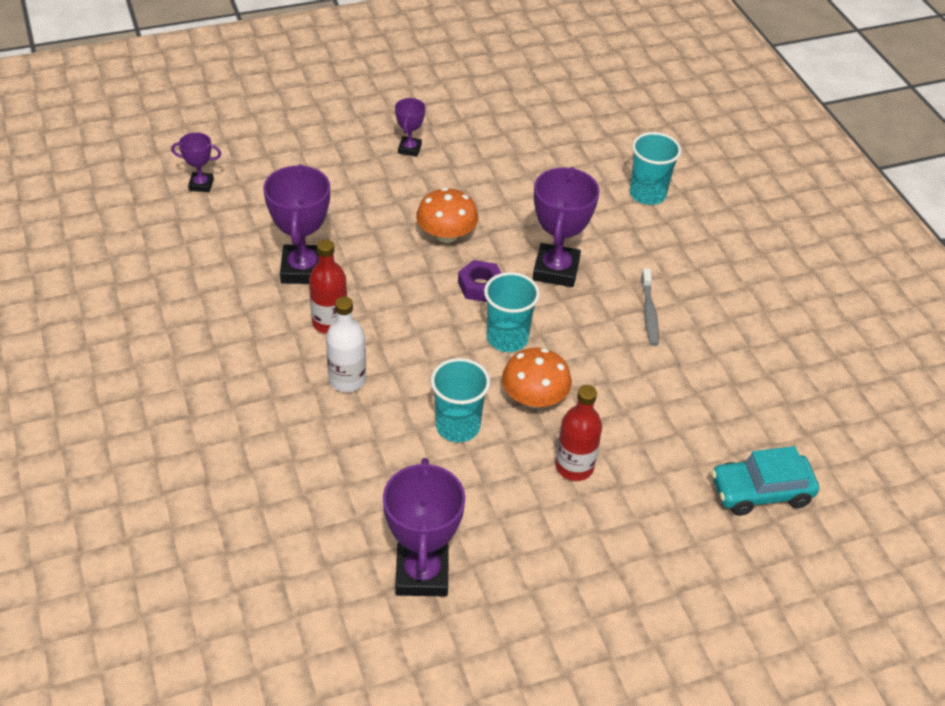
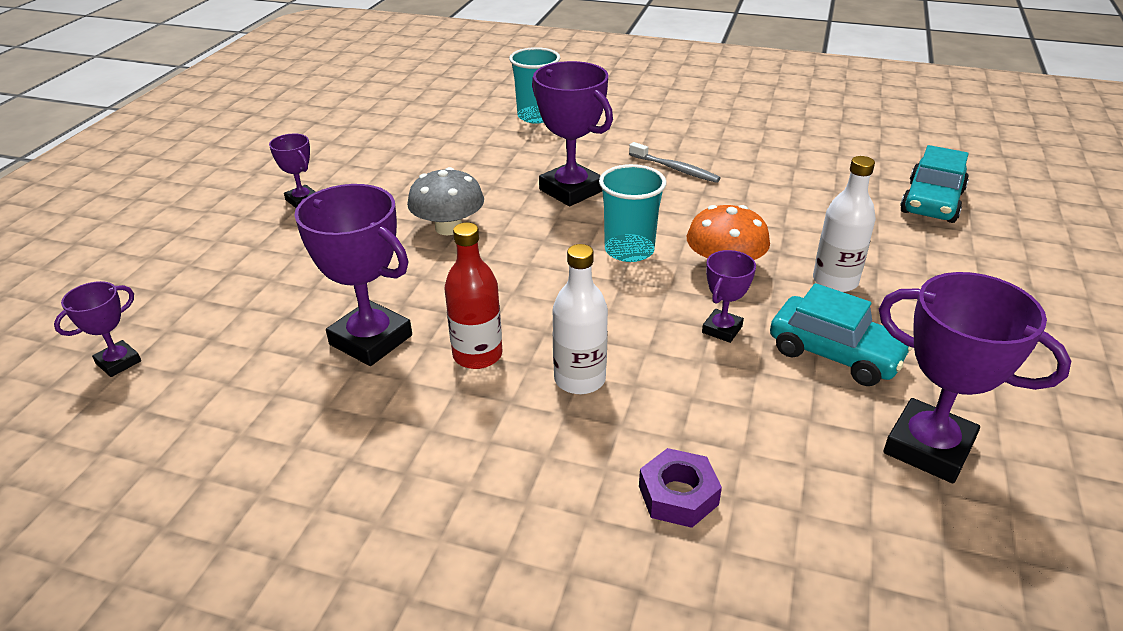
camera: 50 degrees left, 10 degrees down
orange mushroom [416,188,478,243] -> grey mushroom [407,167,484,235]
turquoise cup [431,358,490,442] -> purple trophy [702,250,756,343]
purple nut [458,260,501,302] -> purple nut moved to [639,448,722,528]
red bottle [555,385,602,481] -> white bottle [813,156,876,292]
none -> turquoise car [770,283,913,386]

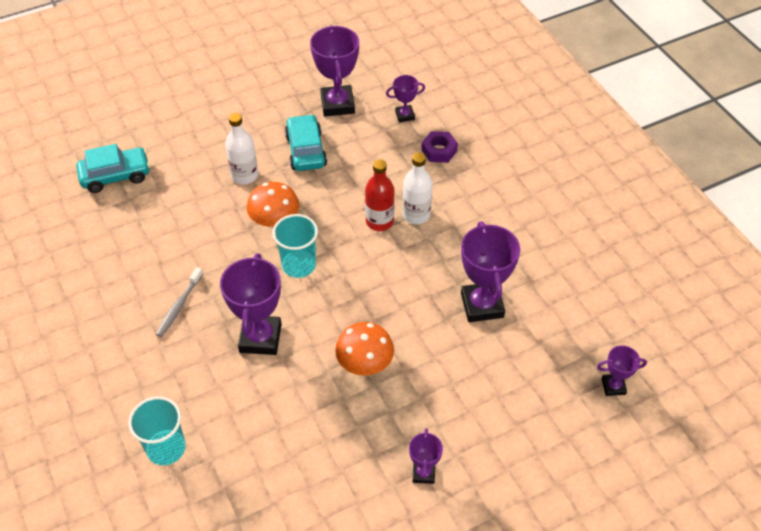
camera: 135 degrees left, 15 degrees up
grey mushroom [407,167,484,235] -> orange mushroom [335,322,394,376]
red bottle [444,222,502,369] -> red bottle moved to [365,159,395,231]
grey toothbrush [629,142,721,183] -> grey toothbrush turned 150 degrees counterclockwise [156,267,203,337]
purple trophy [702,250,756,343] -> purple trophy moved to [386,75,425,122]

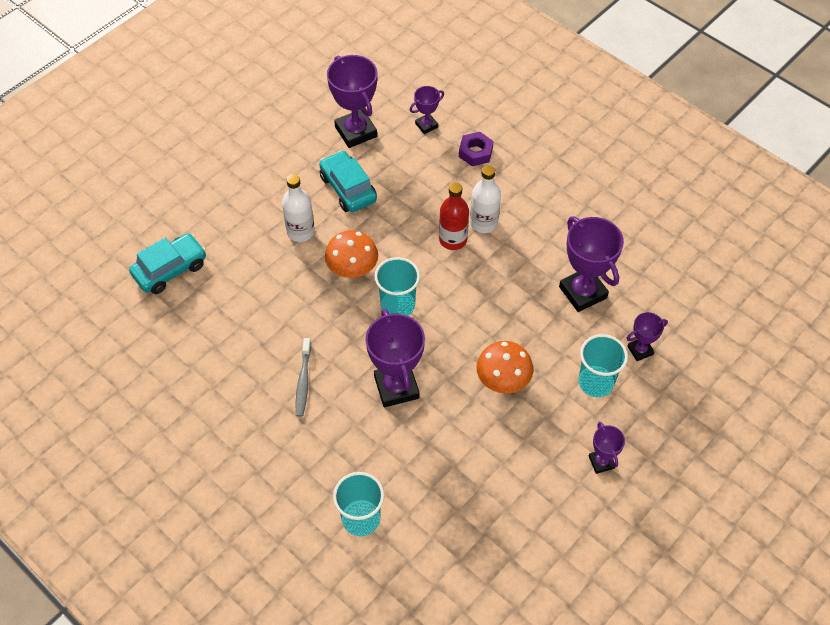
camera: 20 degrees left, 5 degrees up
purple trophy [597,345,647,396] -> purple trophy moved to [626,312,668,361]
none -> turquoise cup [578,334,628,397]

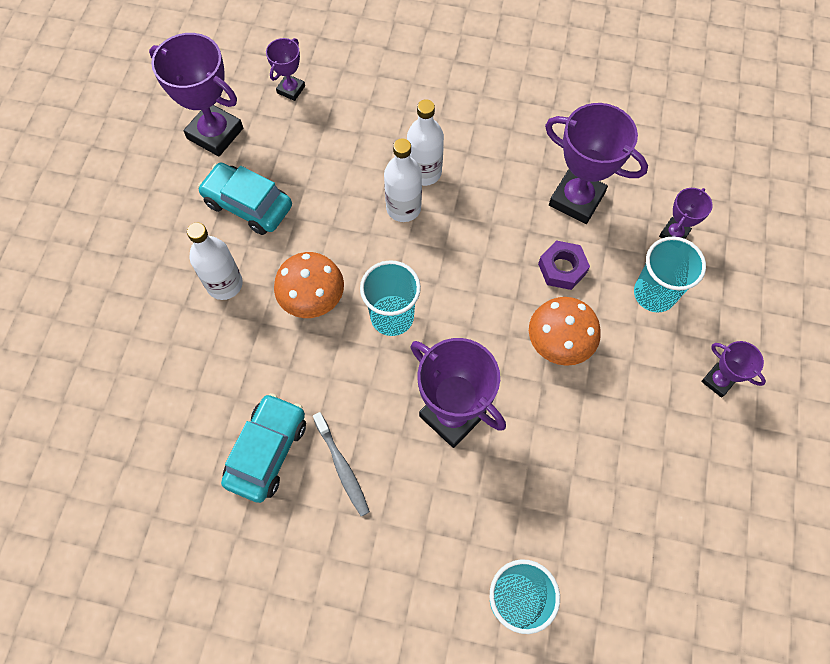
camera: 30 degrees left, 10 degrees up
turquoise car [129,233,206,294] -> turquoise car moved to [221,393,306,503]
red bottle [439,183,469,250] -> white bottle [384,138,422,222]
purple nut [459,132,493,166] -> purple nut moved to [538,240,590,290]

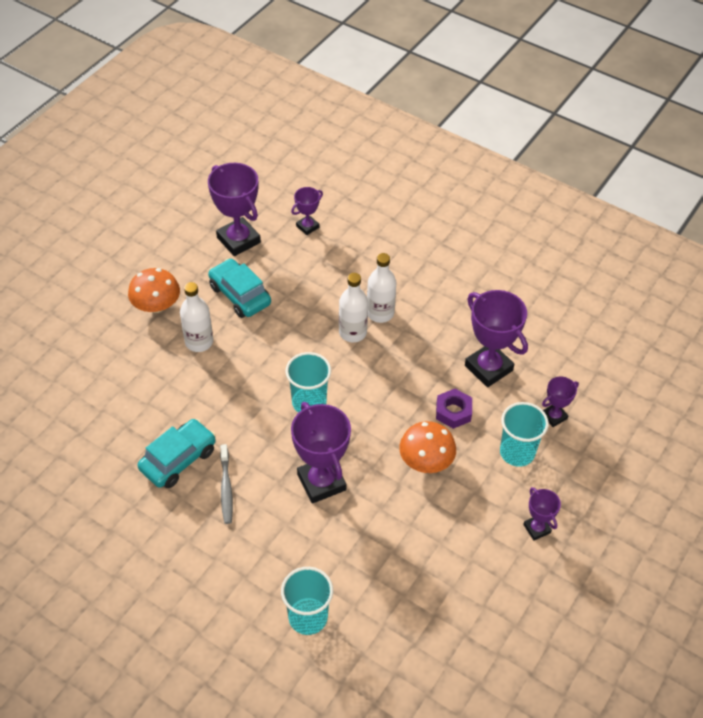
camera: 20 degrees right, 15 degrees down
orange mushroom [274,252,344,318] -> orange mushroom moved to [128,268,180,313]

